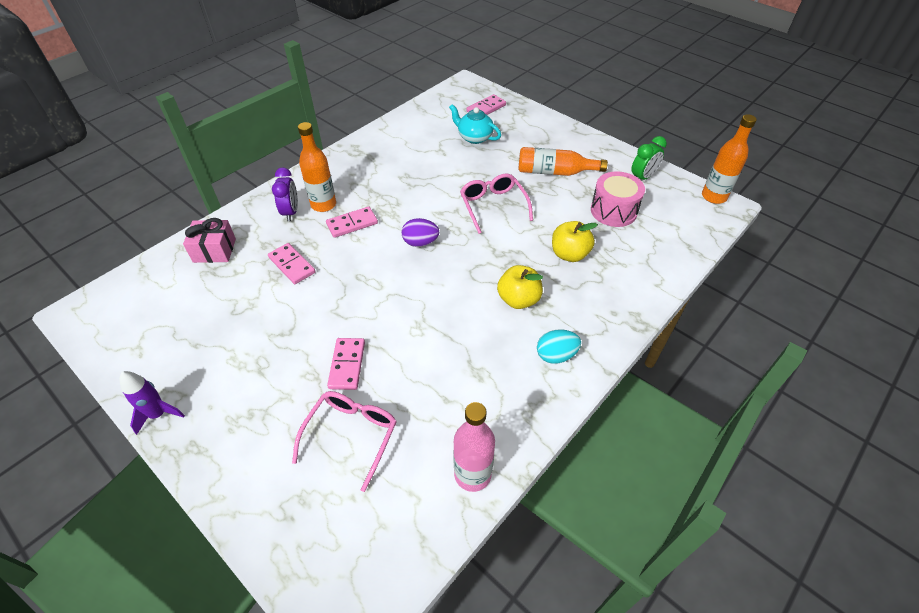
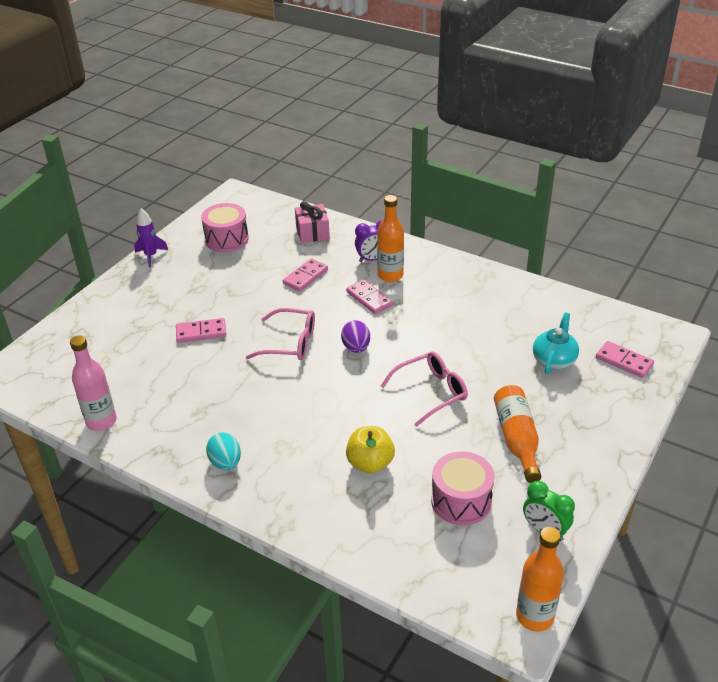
camera: 80 degrees right, 10 degrees down
pink glasses [292,391,397,492] -> pink glasses moved to [246,308,315,360]
yellow apple [497,265,543,309] -> none
none -> pink drum [201,203,248,252]

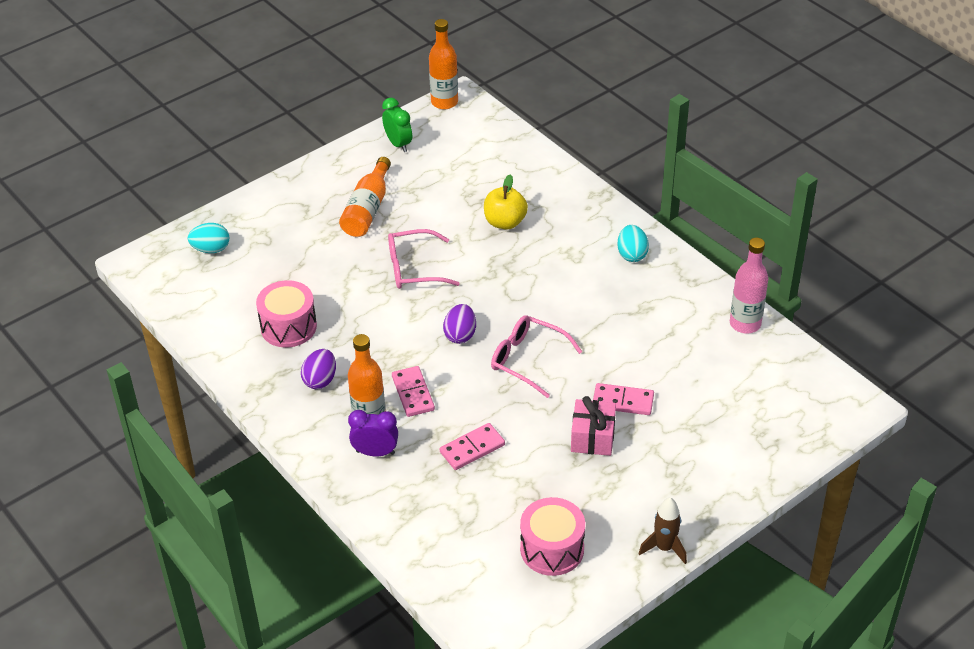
camera: 160 degrees left, 5 degrees up
purple rocket [134,208,168,268] -> brown rocket [638,497,687,564]
pink gift [295,201,330,243] -> pink gift moved to [571,396,616,456]
pink drum [431,451,495,525] -> pink drum moved to [256,280,317,348]
turquoise teapot [533,313,579,374] -> none
pink domino [596,341,654,378] -> turquoise egg [187,223,230,253]
none -> purple egg [301,349,336,389]

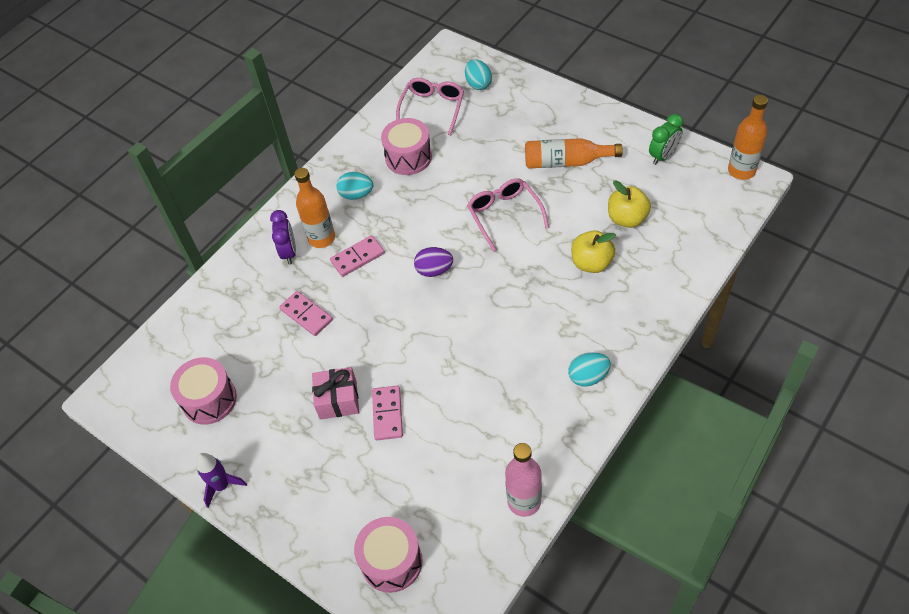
camera: 80 degrees right, 10 degrees up
purple egg [301,349,336,389] -> turquoise egg [337,172,373,200]
pink glasses [491,315,582,398] -> pink glasses moved to [396,78,464,136]
brown rocket [638,497,687,564] -> purple rocket [196,453,247,508]
none -> pink drum [354,517,423,593]
none -> yellow apple [608,180,651,228]

